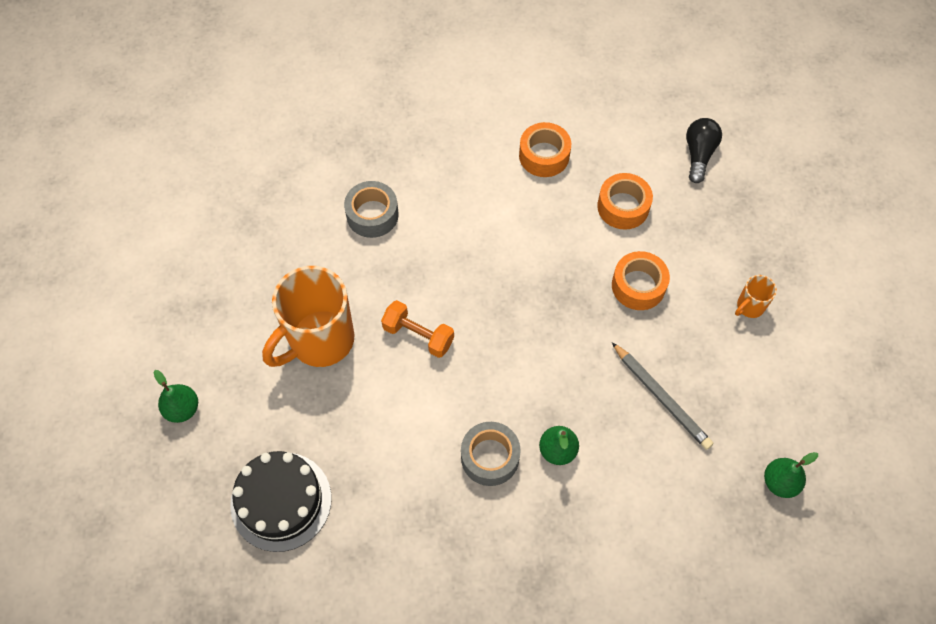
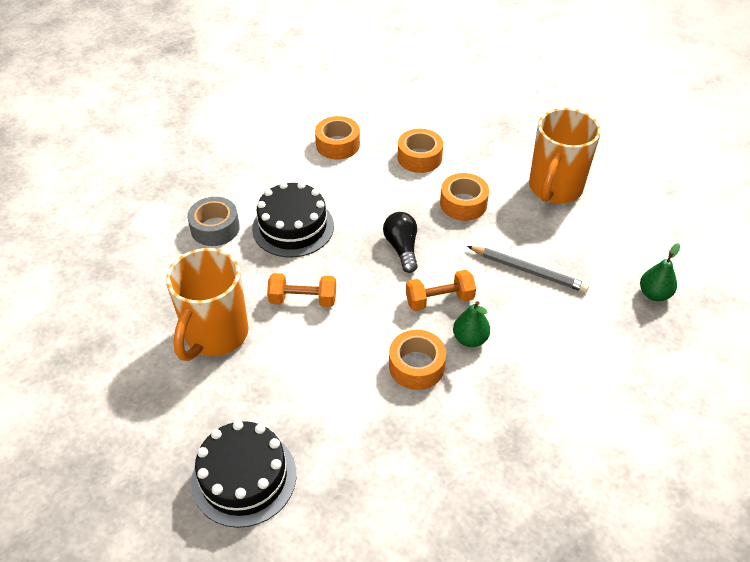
camera: 25 degrees left, 15 degrees down
green pear [154,370,198,423] -> none
grey tape [461,422,521,486] -> orange tape [389,330,446,390]
black light bulb [686,118,722,183] -> black light bulb moved to [383,212,418,273]
orange mug [735,275,777,318] -> orange mug [529,108,601,204], size x2.27
none -> black cake [252,182,334,257]
none -> orange dumbbell [406,270,476,311]

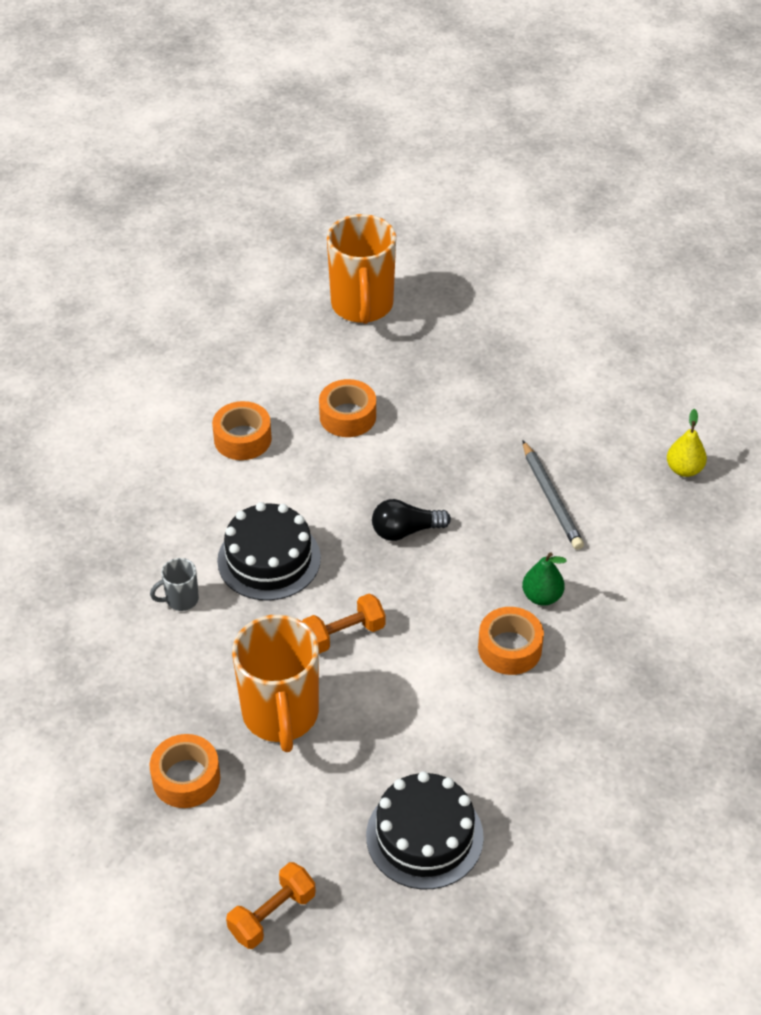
camera: 30 degrees left, 0 degrees up
grey tape [187,197,240,246] -> grey mug [150,558,199,611]
black light bulb [383,212,418,273] -> black light bulb turned 60 degrees counterclockwise [372,499,451,541]
orange dumbbell [406,270,476,311] -> orange dumbbell moved to [226,862,316,949]
orange tape [440,173,489,221] -> orange tape moved to [150,734,220,808]
grey pencil [467,246,589,292] -> grey pencil turned 75 degrees clockwise [522,440,584,550]
orange mug [529,108,601,204] -> orange mug moved to [327,214,396,324]
green pear [640,243,680,301] -> yellow pear [667,409,707,477]

